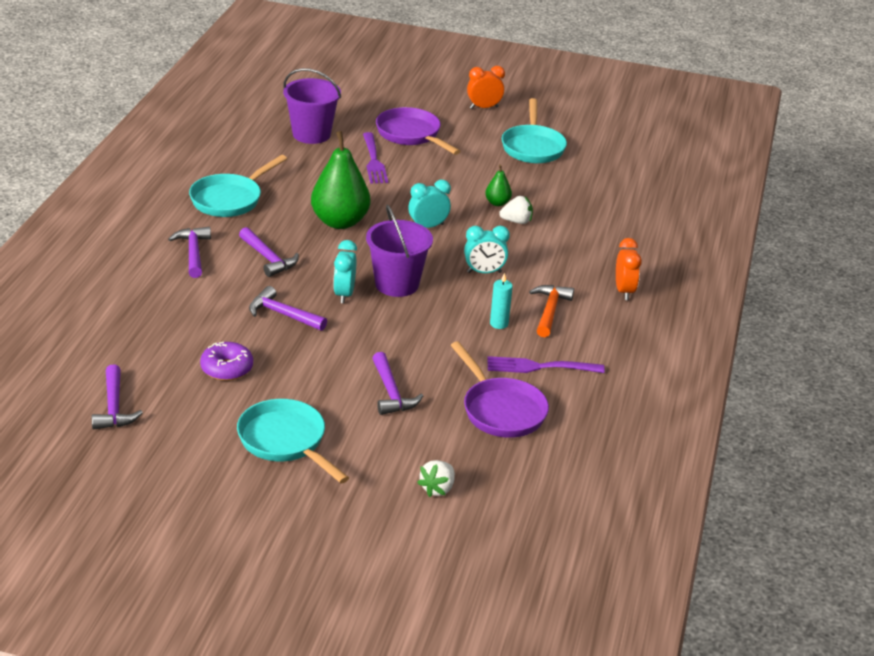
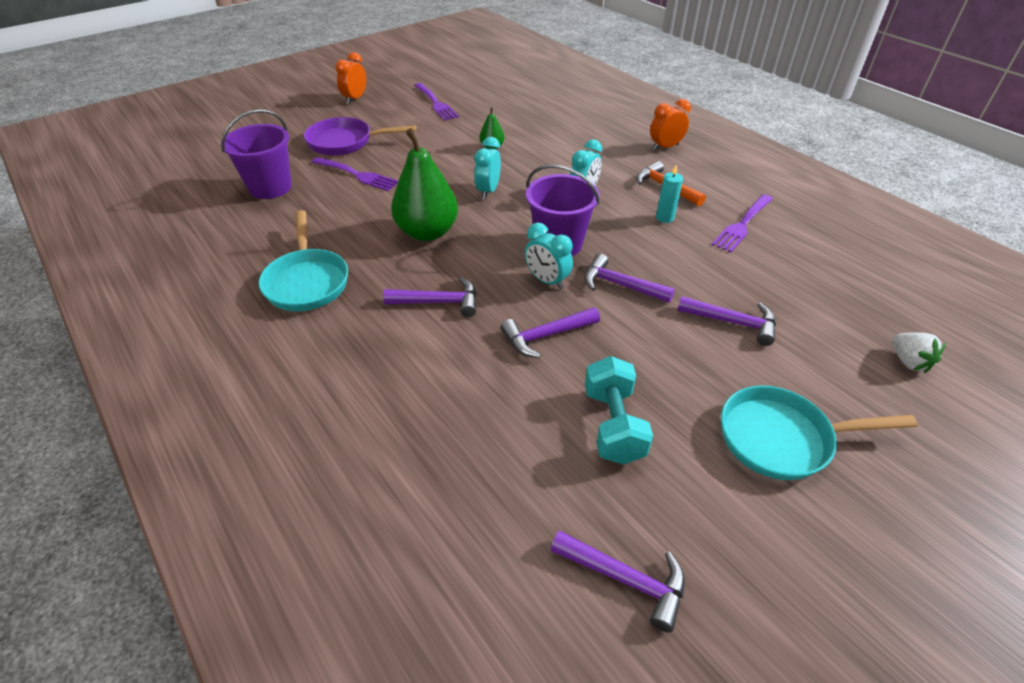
camera: 50 degrees left, 10 degrees up
purple hammer [168,227,211,278] -> purple hammer moved to [584,254,675,303]
purple donut [200,342,253,381] -> turquoise dumbbell [585,356,653,465]
purple pan [451,341,549,438] -> none
white strawberry [499,196,533,224] -> none
turquoise pan [502,98,567,163] -> purple fork [414,83,459,121]
orange clock [616,238,642,300] -> orange clock turned 60 degrees counterclockwise [650,99,691,150]

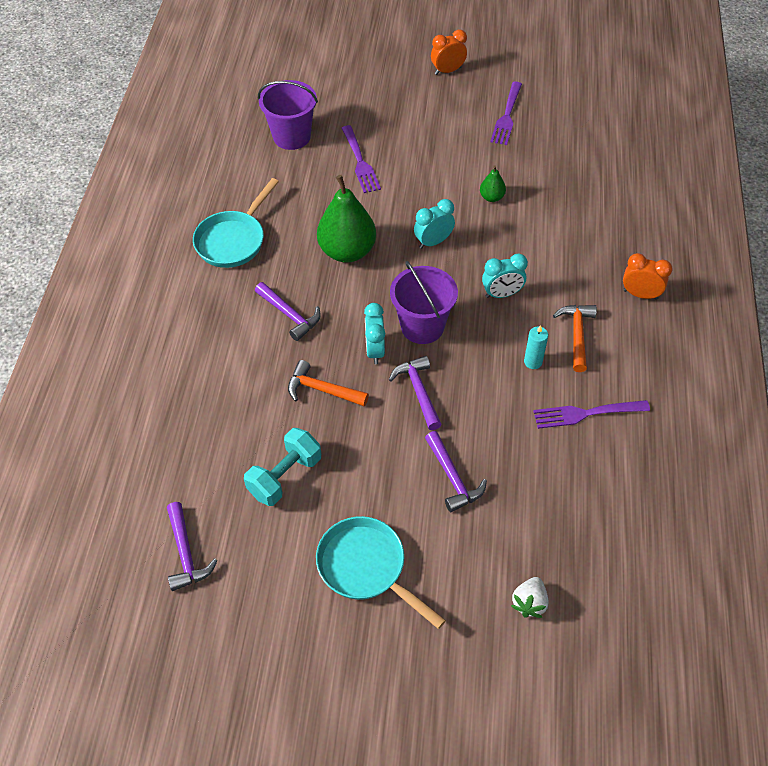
camera: 45 degrees right, 10 degrees up
purple pan [304,117,416,156] -> none
purple hammer [501,307,600,358] -> orange hammer [288,360,369,406]

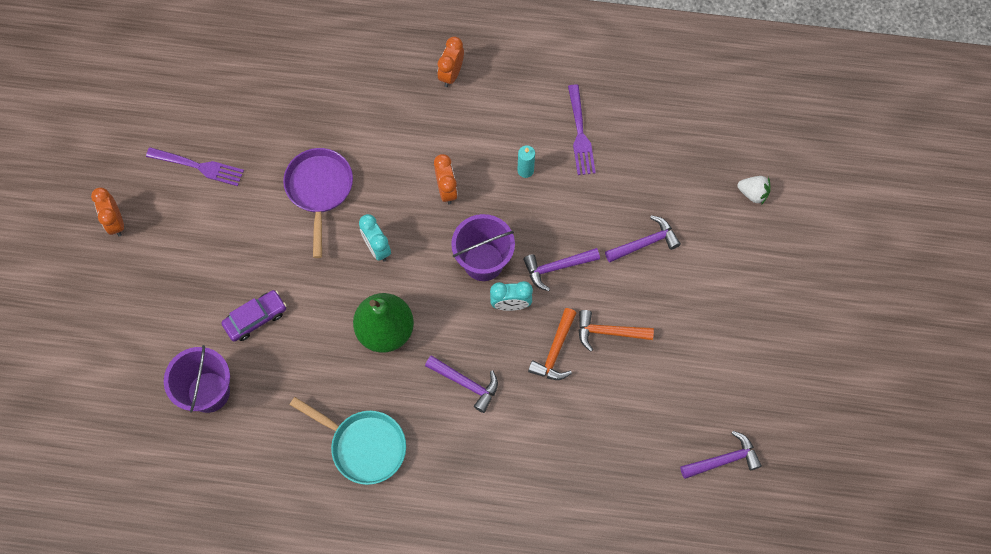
camera: 90 degrees left, 15 degrees up
turquoise dumbbell [244,428,321,506] -> none
purple hammer [255,282,321,341] -> purple hammer turned 75 degrees clockwise [425,355,498,413]
turquoise pan [316,516,446,629] -> none
purple fork [341,125,381,193] -> purple car [221,290,287,342]
green pear [480,165,506,202] -> purple pan [283,148,353,258]
turquoise clock [482,254,528,298] -> orange clock [434,154,458,205]
orange hammer [553,305,597,372] -> orange hammer moved to [579,310,654,352]

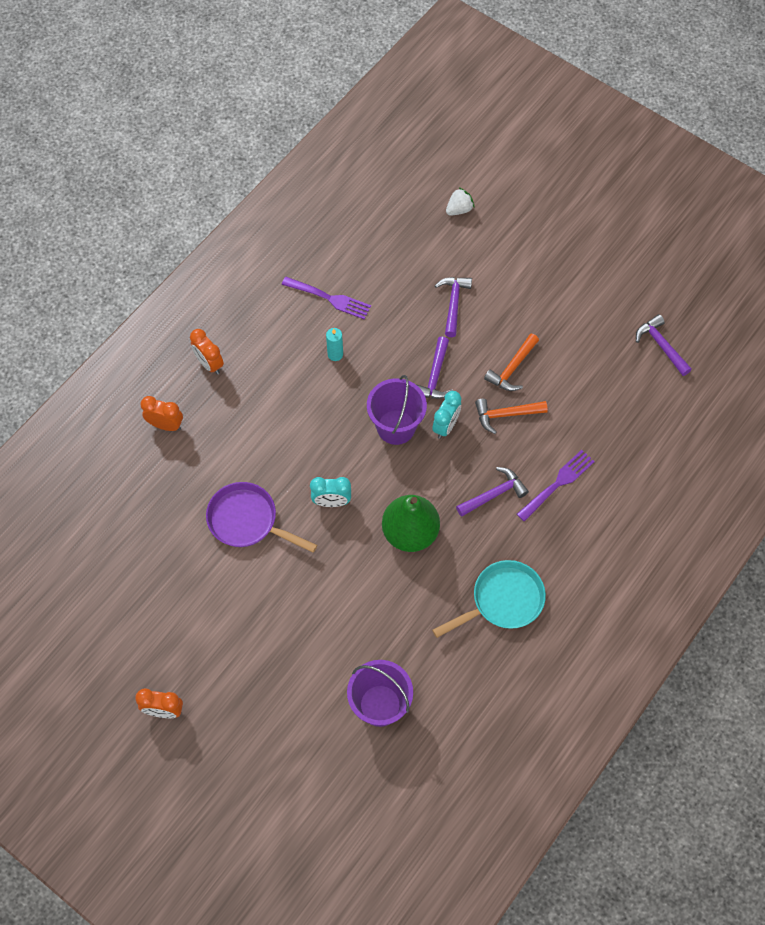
camera: 60 degrees left, 5 degrees down
purple fork [146,147,244,186] -> purple fork moved to [517,450,595,522]
purple car [221,290,287,342] -> none
orange clock [434,154,458,205] -> orange clock moved to [140,396,183,431]
orange hammer [528,308,576,380] -> orange hammer turned 120 degrees clockwise [475,399,548,434]
purple hammer [680,431,762,479] -> purple hammer turned 45 degrees counterclockwise [636,314,692,376]

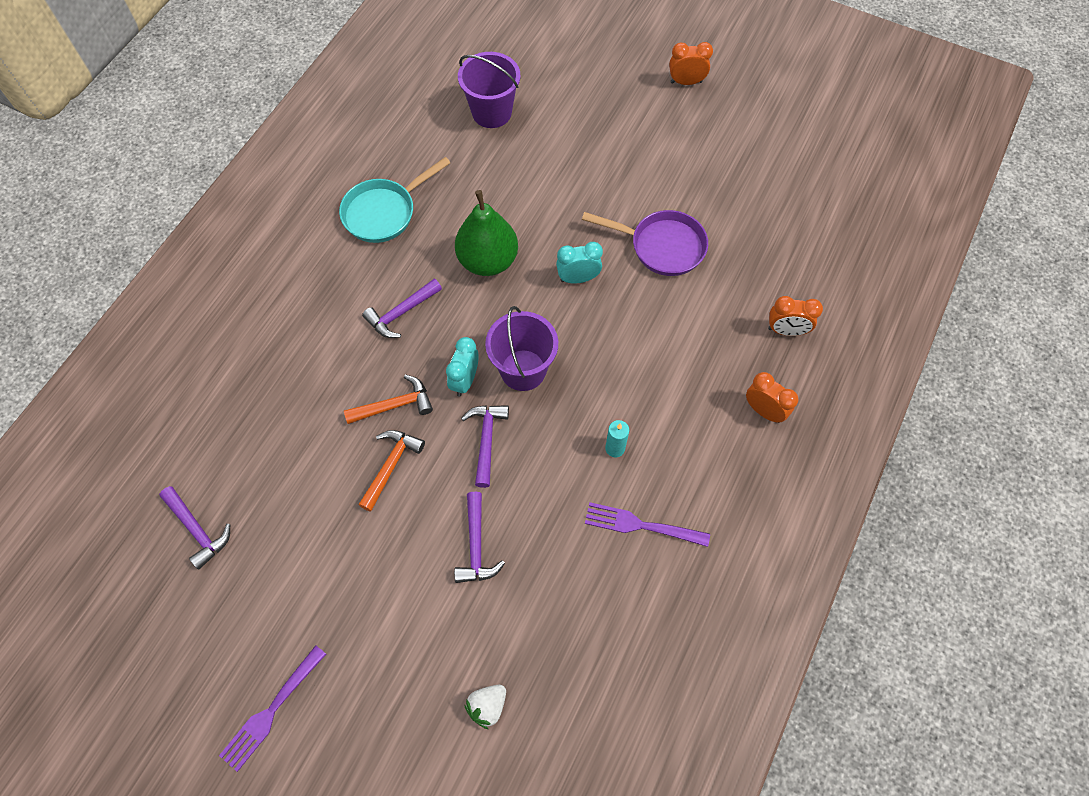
camera: 170 degrees right, 0 degrees up
purple fork [517,450,595,522] -> purple fork moved to [219,645,326,772]

